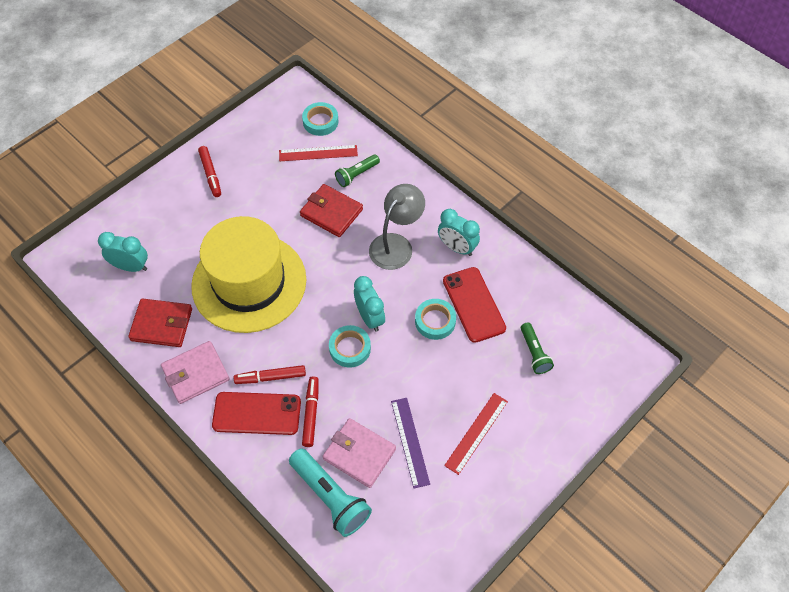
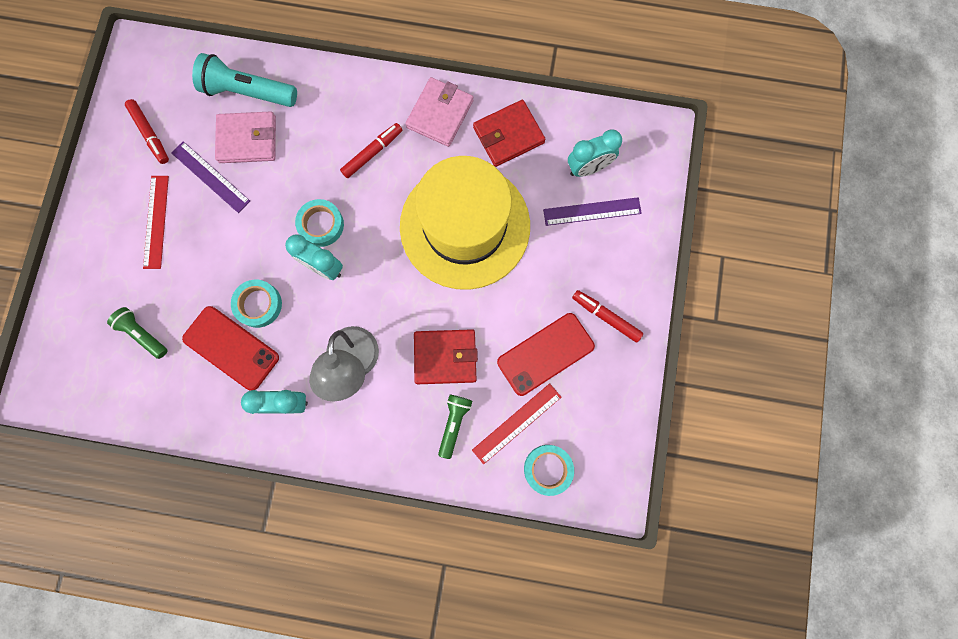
camera: 145 degrees right, 20 degrees up
red phone [212,392,301,435] -> red phone moved to [497,313,595,396]
red marker [302,376,319,447] -> red marker moved to [125,99,169,164]
none -> purple ruler [543,197,642,226]

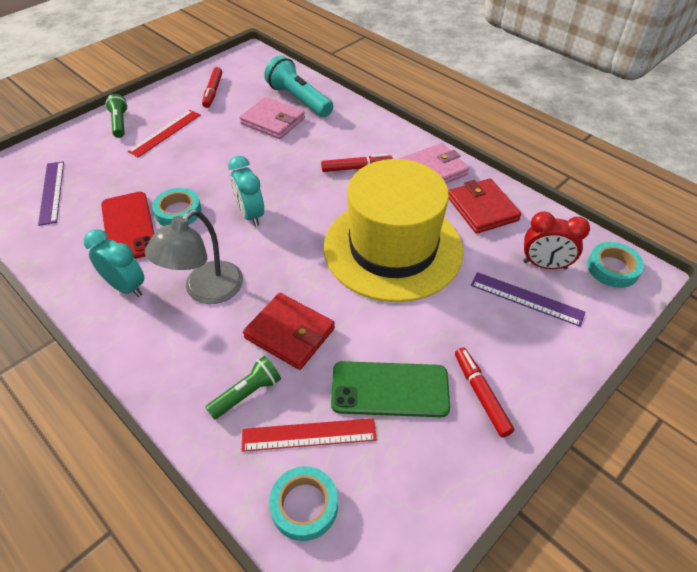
camera: 35 degrees right, 30 degrees down
green flashlight [107,307,168,359] -> green flashlight moved to [105,94,128,138]
purple ruler [171,141,250,213] -> purple ruler moved to [38,161,64,226]
turquoise tape [295,199,344,247] -> turquoise tape moved to [587,242,644,288]
red wallet [473,100,546,167] -> red wallet turned 60 degrees clockwise [449,178,521,234]
red phone [497,313,595,396] -> green phone [331,361,450,417]
turquoise clock [568,130,622,177] -> red clock [523,211,590,269]

